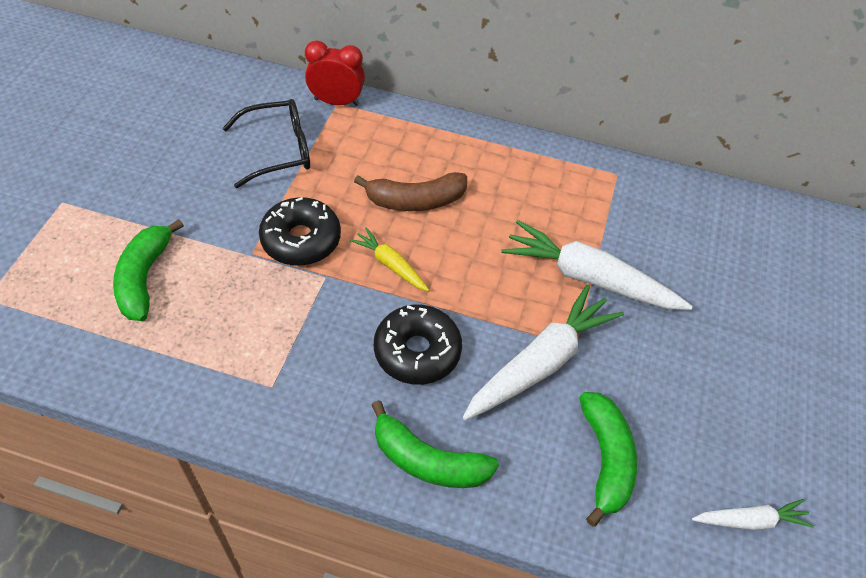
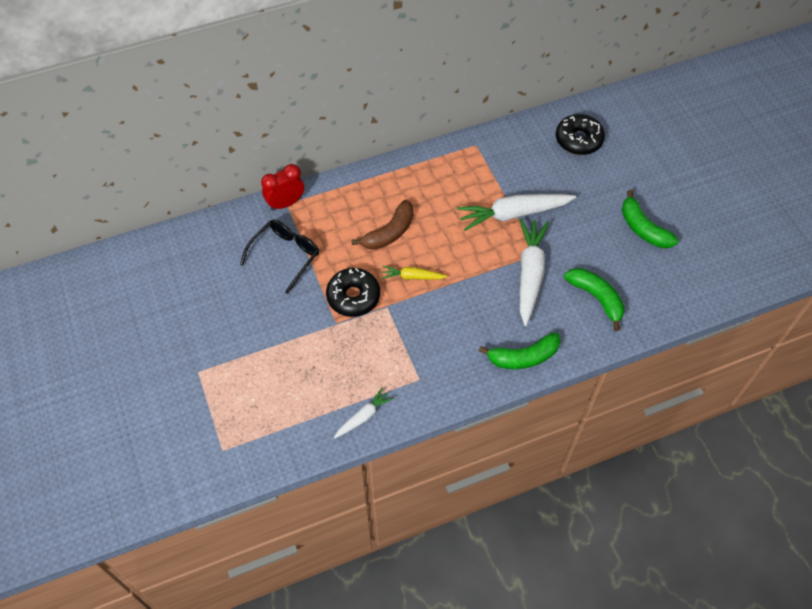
camera: 35 degrees left, 5 degrees up
green banana [113,219,184,321] -> green banana moved to [622,190,679,248]
black donut [374,304,462,385] -> black donut moved to [556,114,605,155]
white carrot [692,499,814,530] -> white carrot moved to [334,388,393,438]

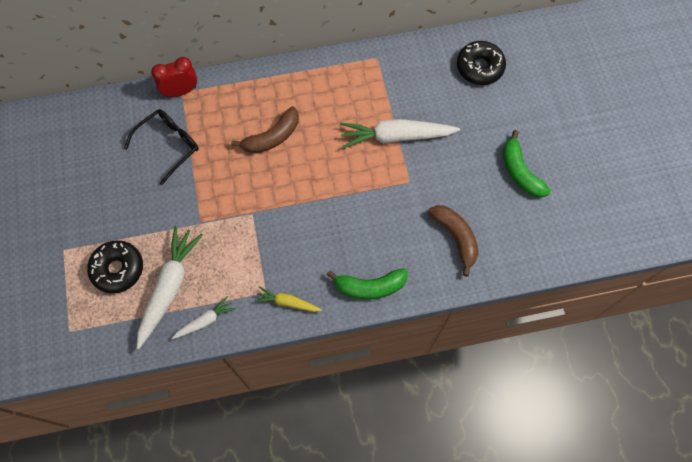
camera: 10 degrees right, 10 degrees up
black donut [326,268,380,317] -> black donut moved to [87,240,143,293]
yellow carrot [382,266,447,280] -> yellow carrot moved to [255,286,322,312]
white carrot [520,218,549,326] -> white carrot moved to [137,226,203,349]
green banana [564,268,624,331] -> brown banana [428,205,479,276]

